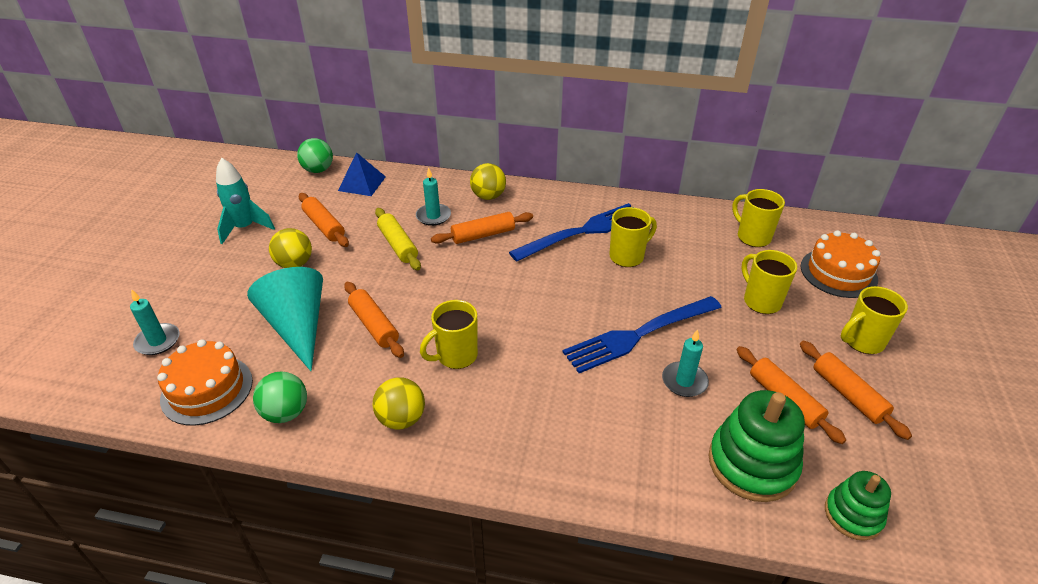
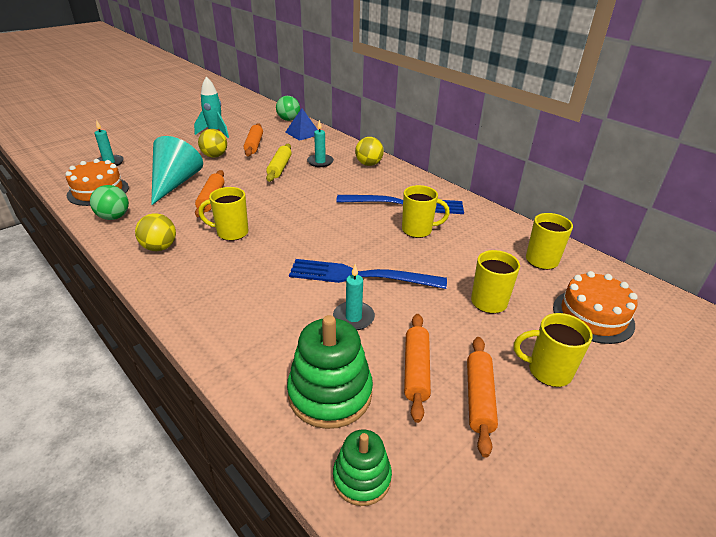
camera: 35 degrees right, 5 degrees down
orange rolling pin [431,212,533,244] -> none

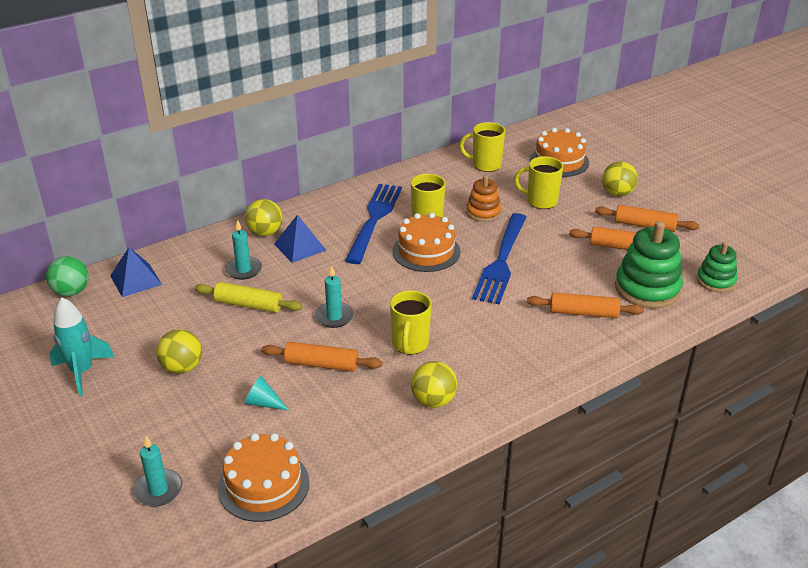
camera: 80 degrees left, 0 degrees up
green ball [90,185,129,220] -> none
turquoise cone [151,136,203,205] -> turquoise cone [244,376,289,410], size x0.43
orange rolling pin [244,123,263,157] -> orange rolling pin moved to [527,292,644,318]
turquoise candle [333,264,375,330] -> turquoise candle moved to [315,265,354,328]
yellow mug [514,313,593,387] -> yellow ball [602,161,638,197]
none -> blue pyramid [274,215,326,263]
none -> orange cake [392,213,460,272]
none -> orange stacking toy [466,175,501,222]

